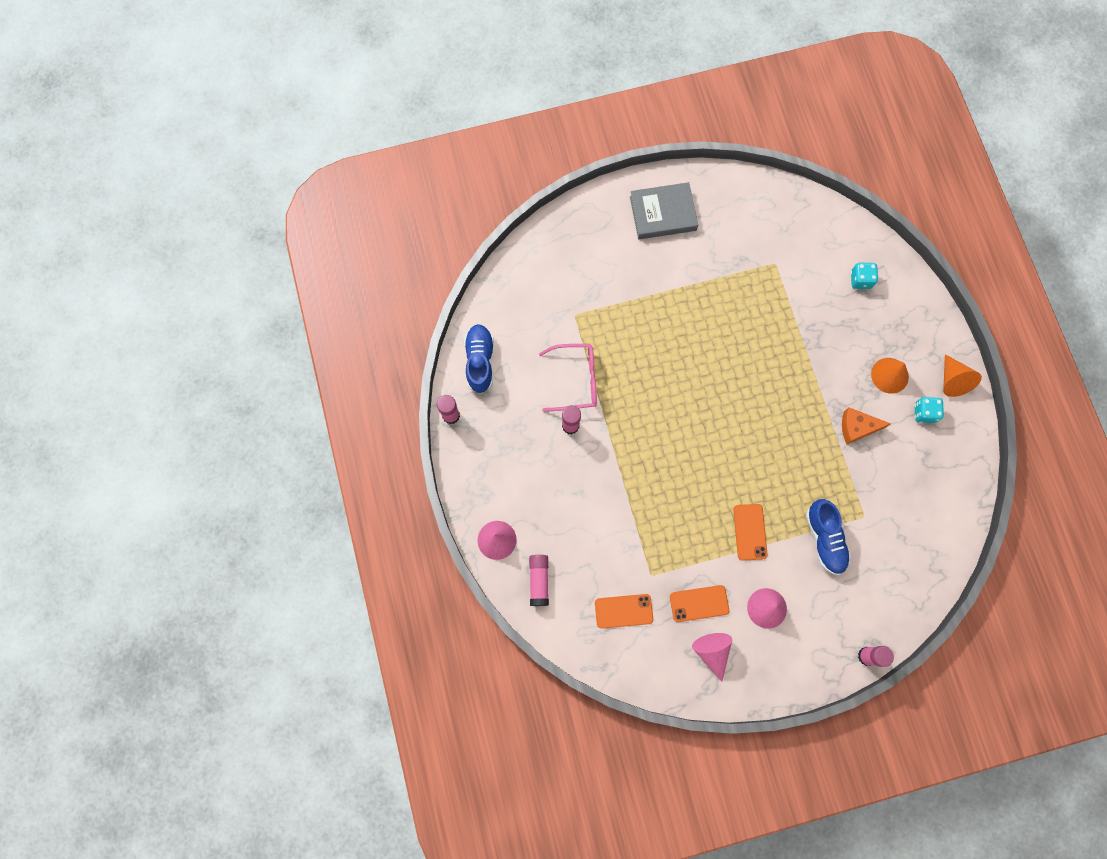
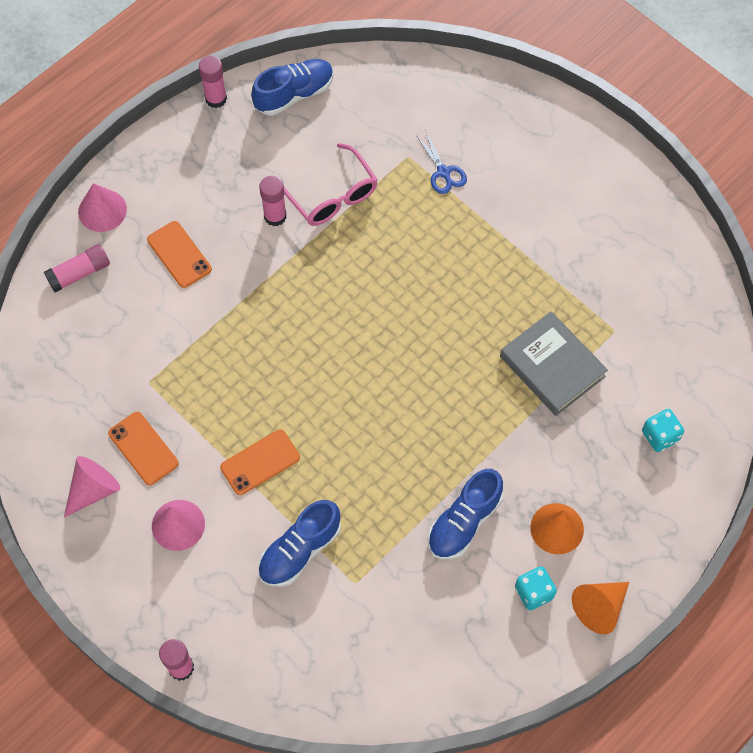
camera: 60 degrees right, 10 degrees down
orange phone [595,594,653,629] -> orange phone moved to [147,221,212,288]
grey book [630,182,698,239] -> grey book moved to [500,311,608,416]
orange cheese [842,408,891,444] -> blue shoe [428,469,503,559]
none -> blue scissors [416,130,467,194]

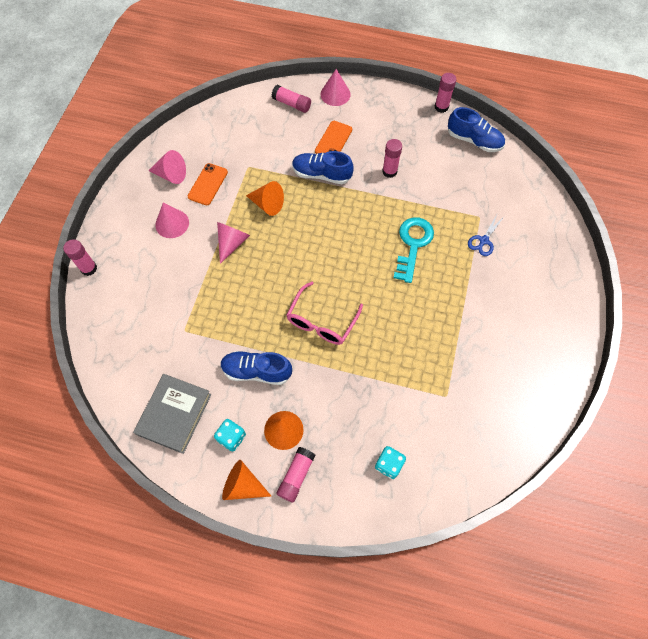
camera: 60 degrees right, 0 degrees up
orange phone [220,430,300,495] -> pink cone [217,222,250,264]
blue shoe [258,500,341,587] -> blue shoe moved to [292,151,353,184]
pink glasses [284,143,377,226] -> pink glasses moved to [287,282,363,345]
grey book [500,311,608,416] -> grey book moved to [133,374,211,454]
none -> orange cone [246,181,284,216]
none -> pink glue stick [277,447,315,502]
none -> turquoise key [394,217,434,283]

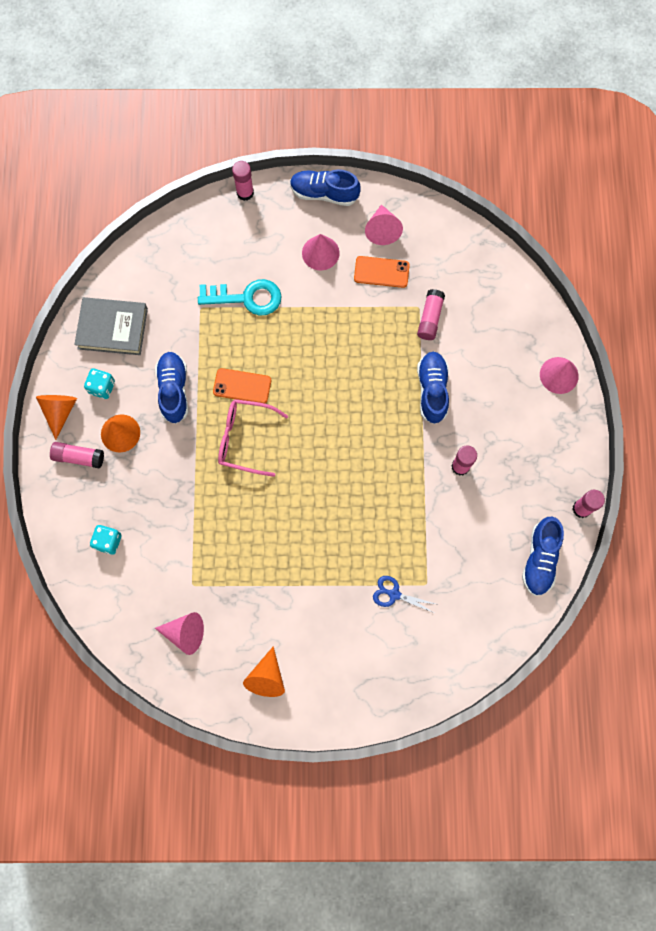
camera: 75 degrees right, 10 degrees up
pink cone [217,222,250,264] -> pink cone moved to [155,612,204,655]
orange cone [246,181,284,216] -> orange cone moved to [243,646,285,697]
pink glue stick [272,85,311,113] -> pink glue stick moved to [417,289,445,340]
orange phone [315,121,352,154] -> orange phone moved to [213,368,271,404]
turquoise key [394,217,434,283] -> turquoise key moved to [198,279,282,316]
none -> blue shoe [290,169,361,206]

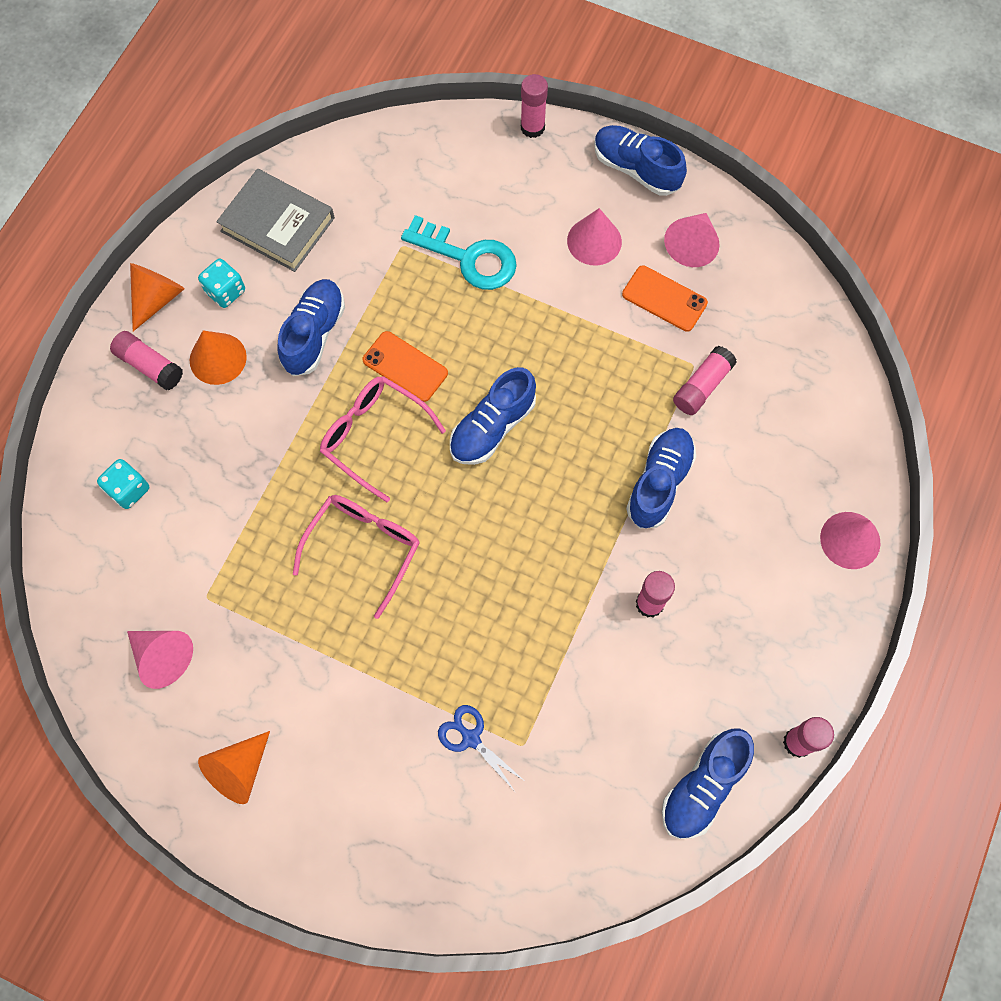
camera: 25 degrees right, 5 degrees down
none -> pink glasses [293,495,419,619]
none -> blue shoe [450,367,536,465]

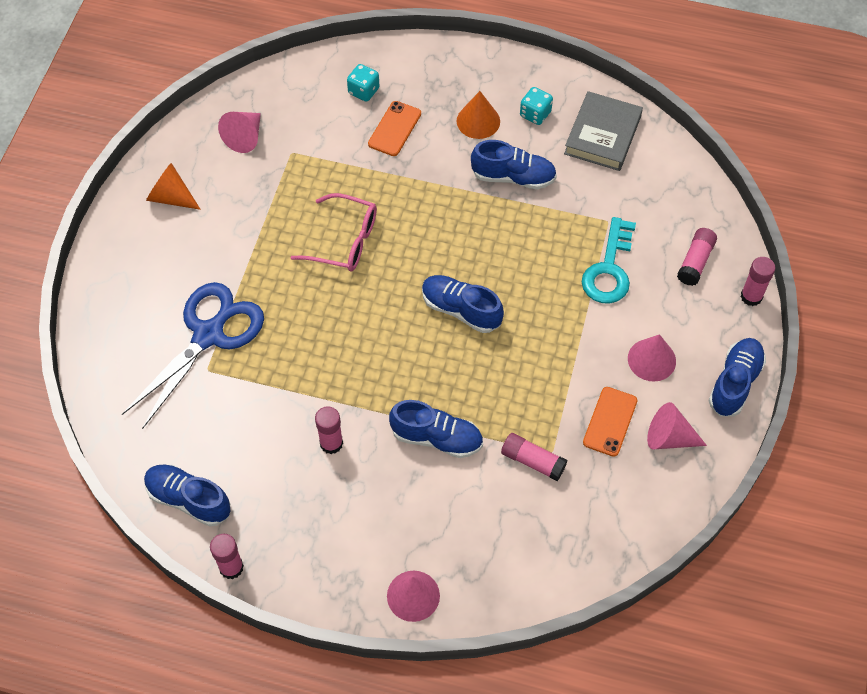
camera: 80 degrees right, 10 degrees down
pink glue stick [110,331,183,390] -> pink glue stick moved to [677,228,717,286]
orange cone [130,263,184,331] -> none
pink glasses [320,376,446,502] -> none
orange phone [363,331,448,402] -> orange phone moved to [368,101,421,156]
blue scissors [438,705,526,790] -> blue scissors [122,282,264,429], size x2.28

